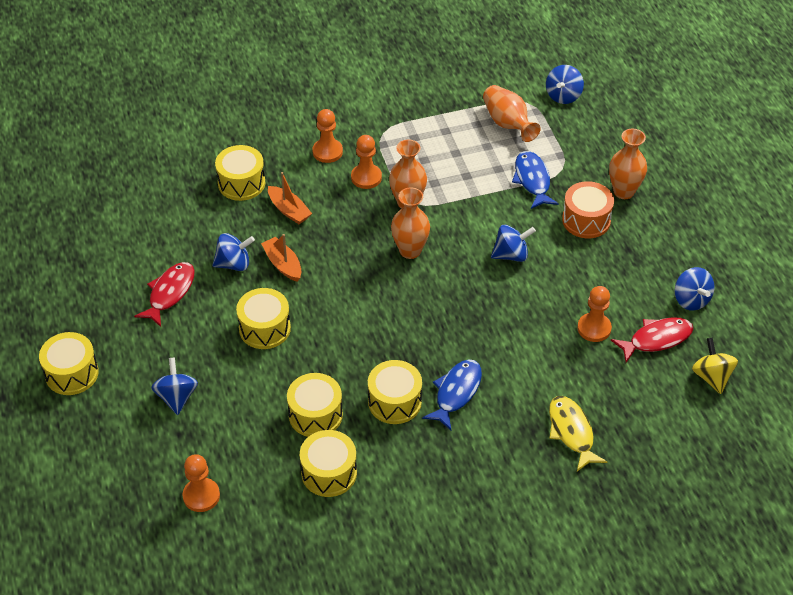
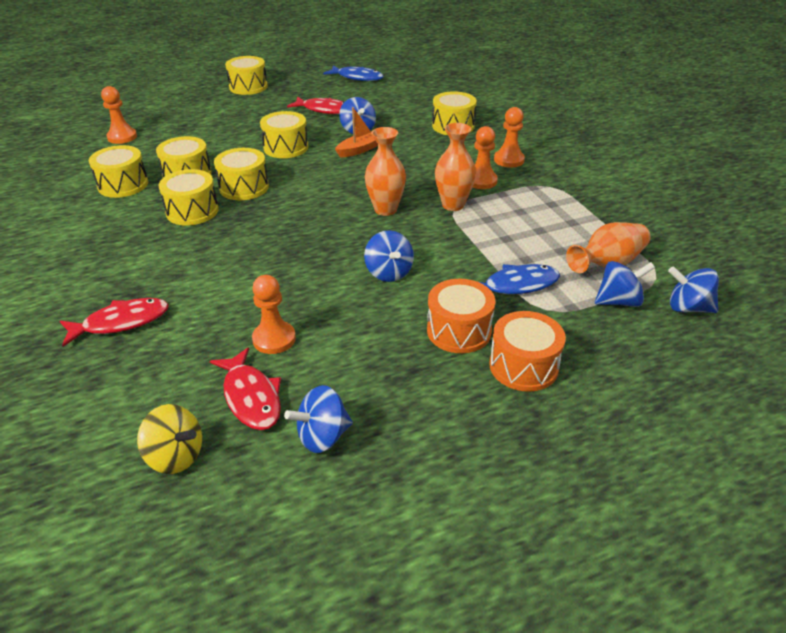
camera: 85 degrees right, 10 degrees down
blue spinning top [151,357,198,415] -> blue spinning top moved to [595,261,655,307]
orange boat [268,172,312,224] -> none
blue fish [422,359,482,430] -> blue fish moved to [323,65,383,81]
yellow fish [549,396,607,471] -> red fish [60,298,169,347]
orange vase [609,129,647,199] -> orange drum [489,311,566,392]
yellow spinning top [692,337,738,394] -> yellow spinning top turned 45 degrees clockwise [137,404,202,474]
none -> yellow drum [214,148,269,200]

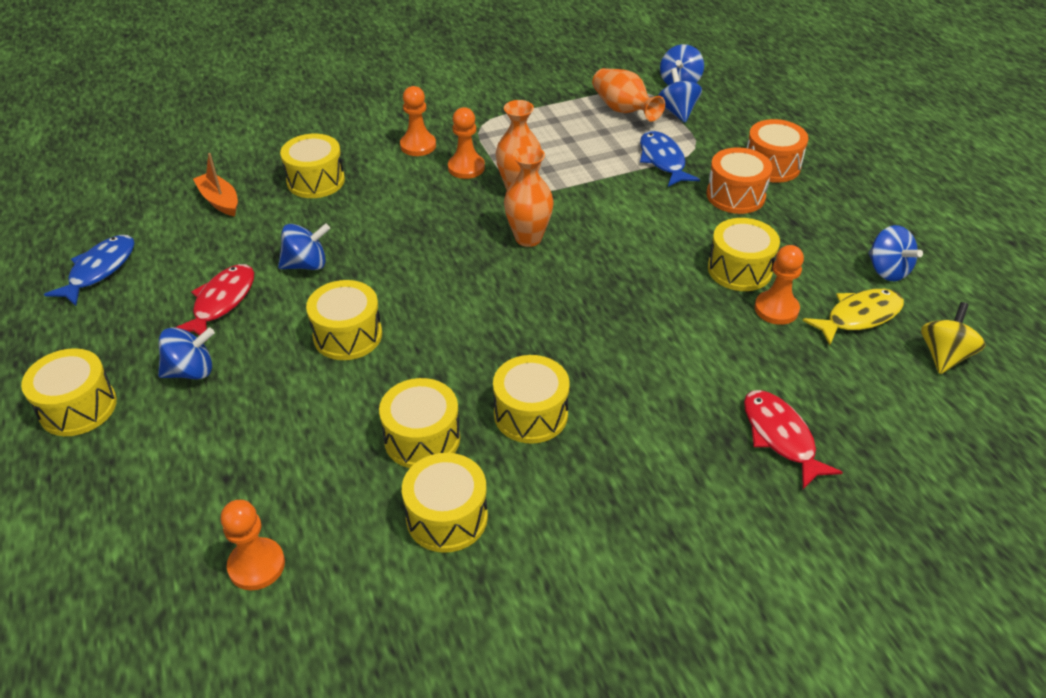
camera: 90 degrees left, 5 degrees up
red fish [210,347,281,430] -> yellow fish [802,289,904,345]
yellow drum [214,148,269,200] -> yellow drum moved to [708,218,780,291]
orange boat [335,107,378,157] -> orange boat moved to [193,153,238,216]
blue spinning top [364,230,414,282] -> blue spinning top moved to [158,327,215,379]

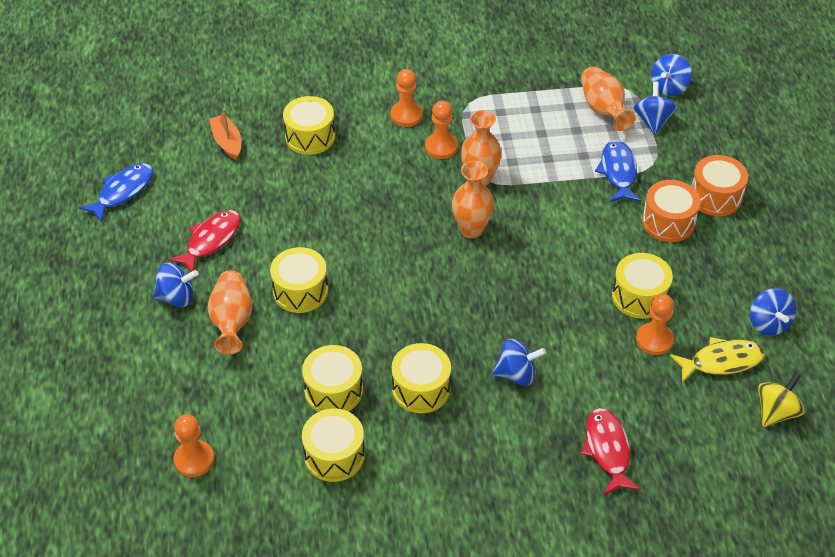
camera: 15 degrees right, 5 degrees up
yellow drum [21,348,117,436] -> none
blue spinning top [278,223,330,270] -> blue spinning top moved to [492,339,546,386]
none -> orange vase [207,270,252,354]

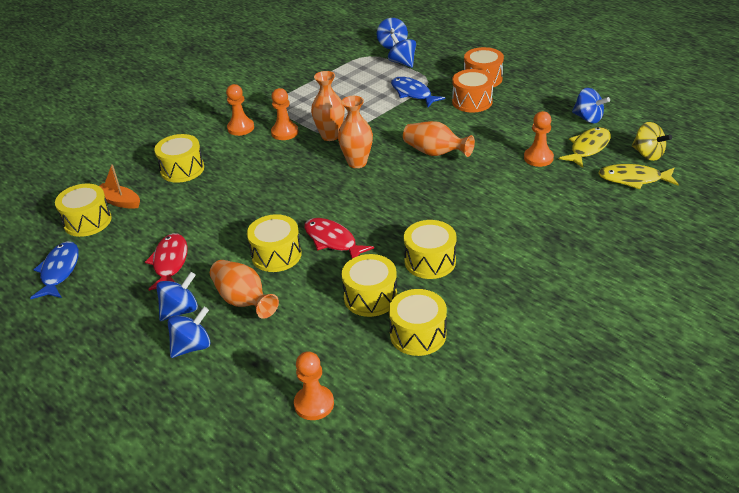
camera: 35 degrees left, 10 degrees down
blue spinning top [492,339,546,386] -> blue spinning top moved to [168,307,211,358]
orange vase [581,66,636,131] -> orange vase moved to [403,121,475,157]
red fish [581,408,640,495] -> red fish moved to [304,218,374,258]
yellow drum [612,253,673,319] -> yellow drum moved to [55,184,112,237]
yellow spinning top [758,372,805,427] -> yellow spinning top turned 135 degrees clockwise [632,122,672,161]
none -> yellow fish [598,164,679,189]

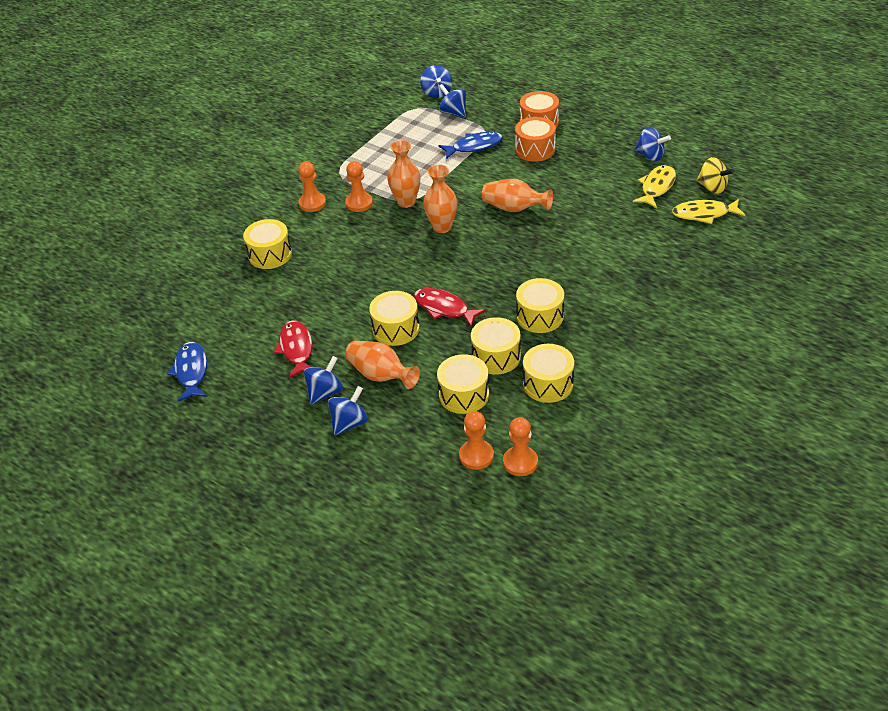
camera: 10 degrees left, 5 degrees up
yellow drum [55,184,112,237] -> yellow drum moved to [437,354,489,414]
orange boat [100,164,140,209] -> none
blue fish [391,77,445,107] -> blue fish turned 120 degrees clockwise [438,132,503,159]
orange pawn [524,111,554,167] -> orange pawn moved to [503,417,538,476]

